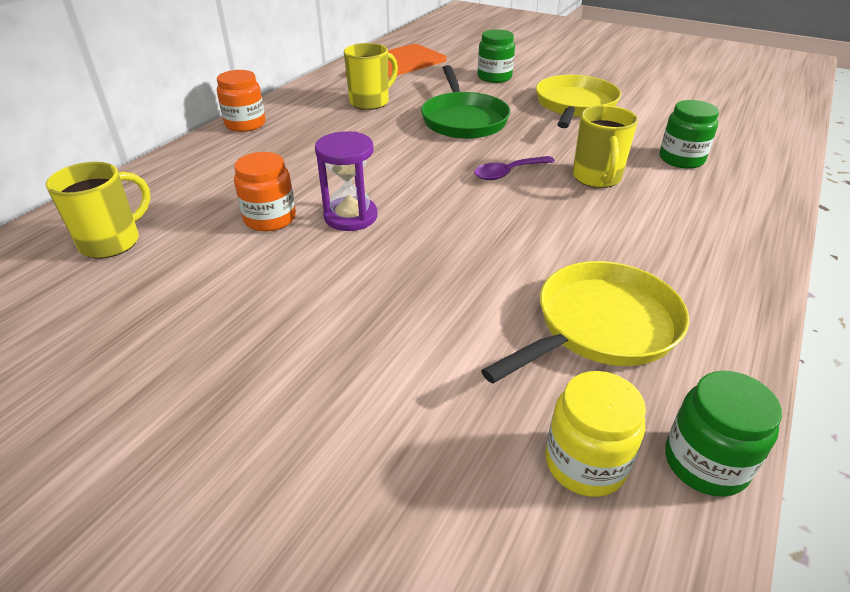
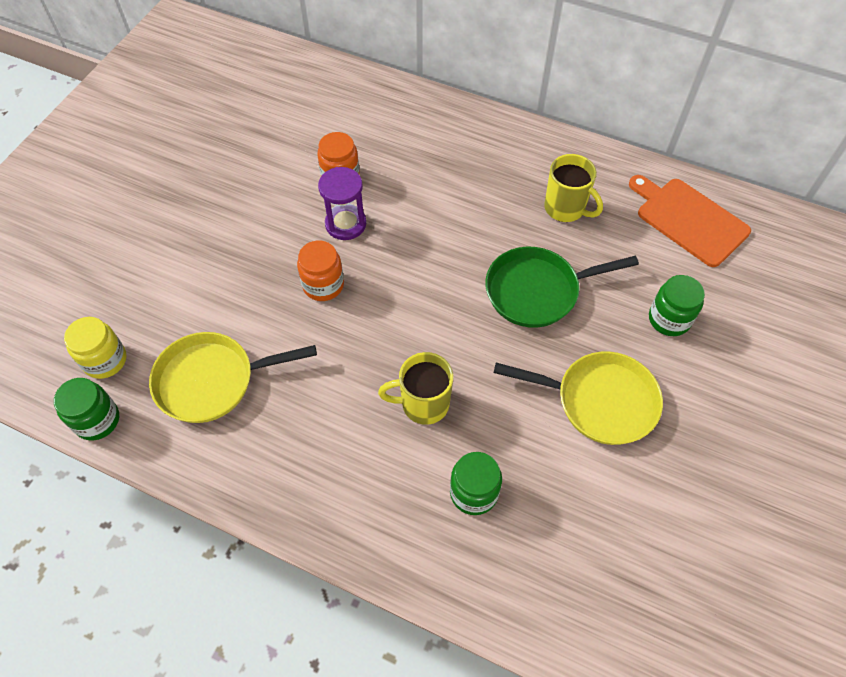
camera: 85 degrees right, 20 degrees up
yellow mug [46,162,151,259] -> none
orange jar [217,70,265,132] -> orange jar moved to [297,241,344,301]
purple spoon [474,156,555,180] -> none
yellow pan [481,261,689,383] -> yellow pan turned 120 degrees clockwise [149,332,317,423]

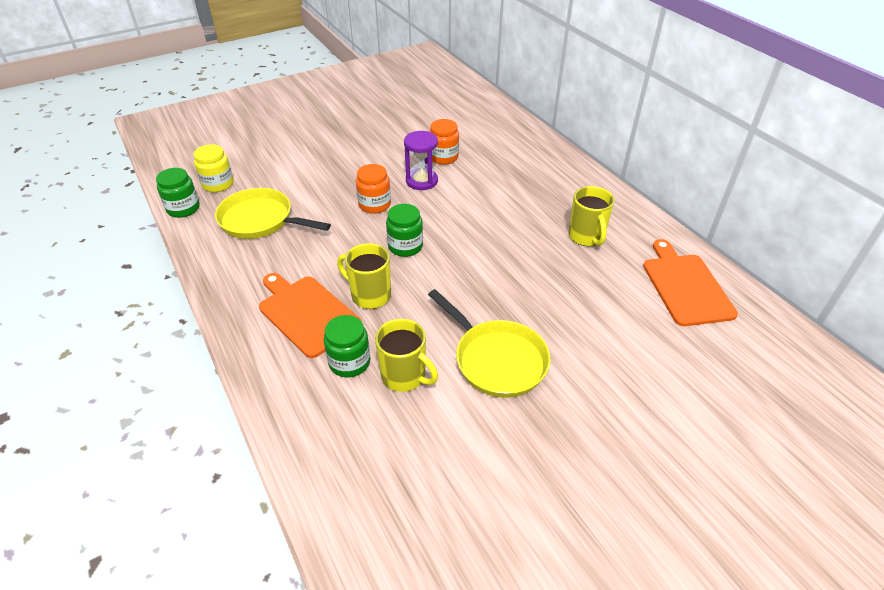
camera: 35 degrees right, 15 degrees down
green pan [485,247,639,328] -> none
green jar [649,275,705,336] -> green jar moved to [386,204,423,257]
none -> orange cutting board [259,273,362,358]
none -> yellow mug [375,319,438,392]

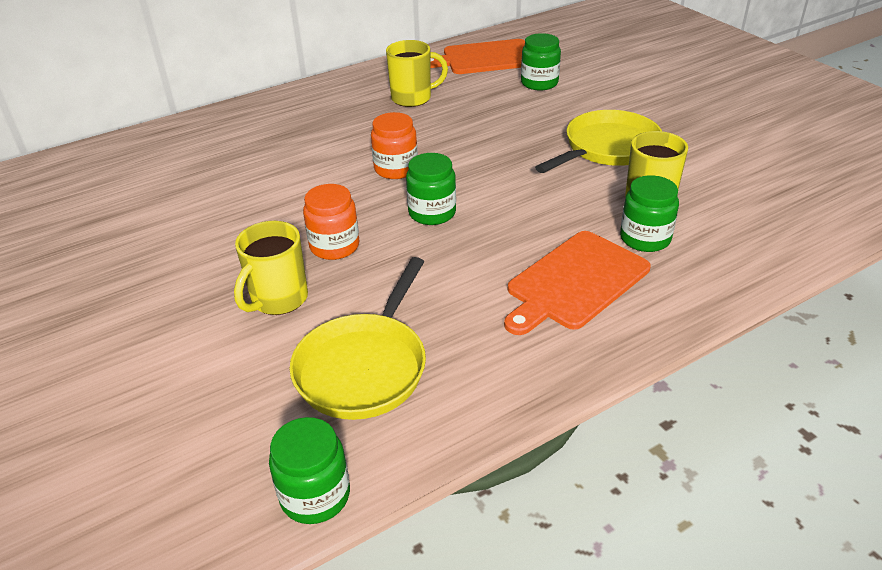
camera: 90 degrees left, 5 degrees down
yellow jar [194,144,234,192] -> none
yellow mug [337,243,391,309] -> yellow mug moved to [234,221,308,315]
purple hourglass [404,131,438,190] -> none
orange jar [429,119,459,165] -> orange jar moved to [371,112,418,179]
none -> green jar [521,33,561,90]

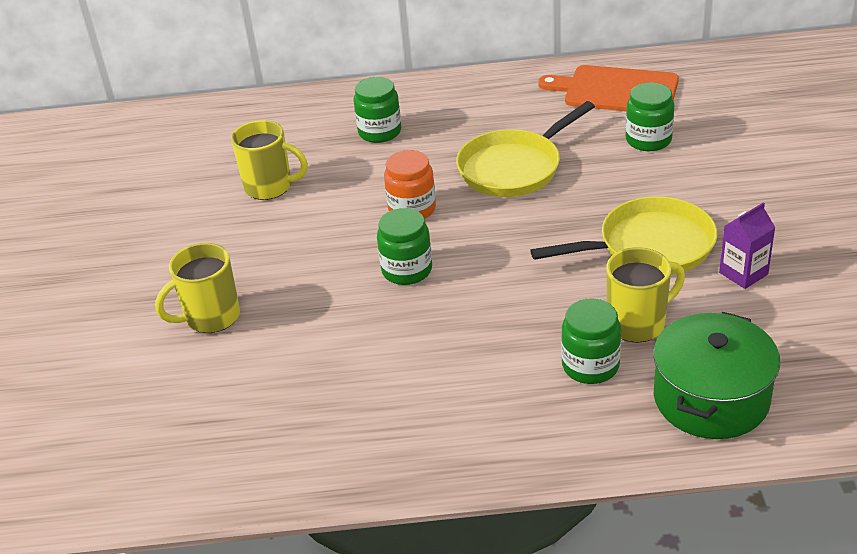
camera: 30 degrees right, 0 degrees up
green jar [269,417,350,524] -> green jar moved to [354,77,401,143]
yellow pan [289,257,426,420] -> yellow pan moved to [456,101,595,197]
orange jar [303,184,359,260] -> none
yellow mug [386,40,448,107] -> yellow mug moved to [231,120,308,200]
orange cutting board [504,231,651,335] -> none
none -> green pot [653,312,780,439]
none -> purple carton [719,203,775,289]

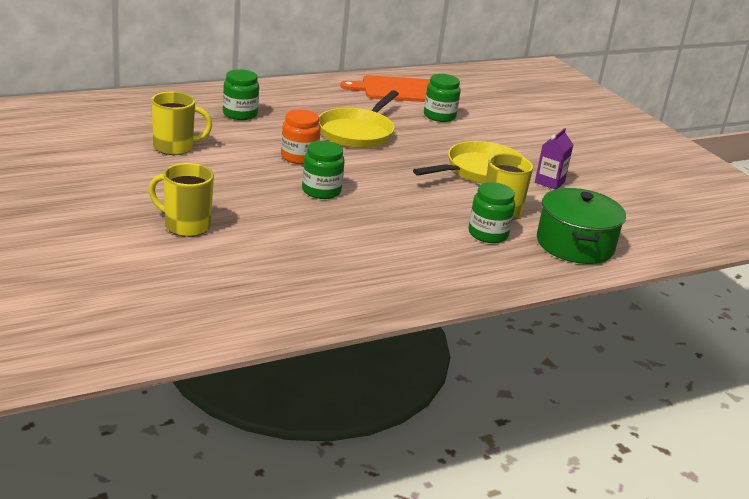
camera: 30 degrees left, 10 degrees down
yellow mug [155,243,240,333] -> yellow mug turned 75 degrees clockwise [149,163,214,237]

